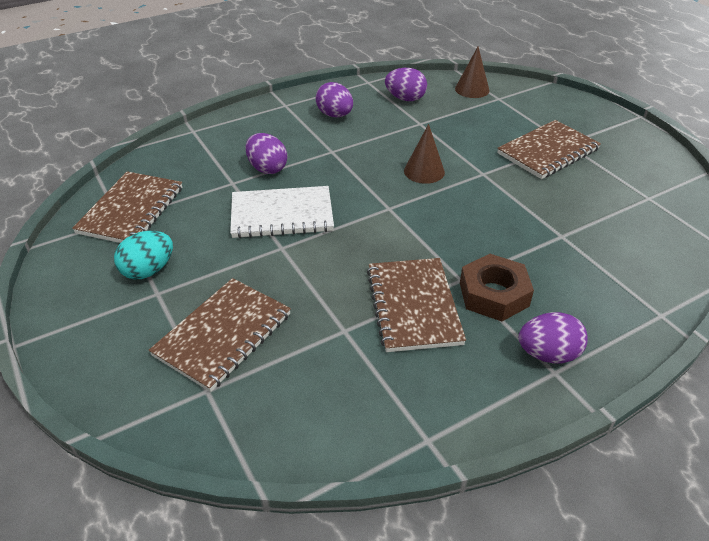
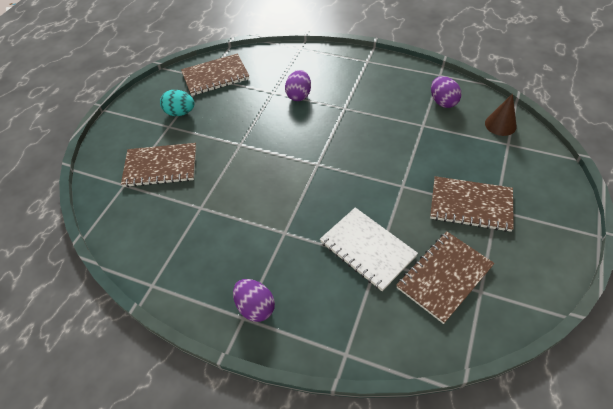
camera: 55 degrees right, 10 degrees up
white notebook [230,186,334,238] -> white notebook moved to [320,207,418,291]
purple egg [316,82,353,117] -> none
brown notebook [367,258,466,352] -> brown notebook moved to [396,232,495,324]
brown cone [404,124,445,184] -> none
brown nut [460,254,534,321] -> none

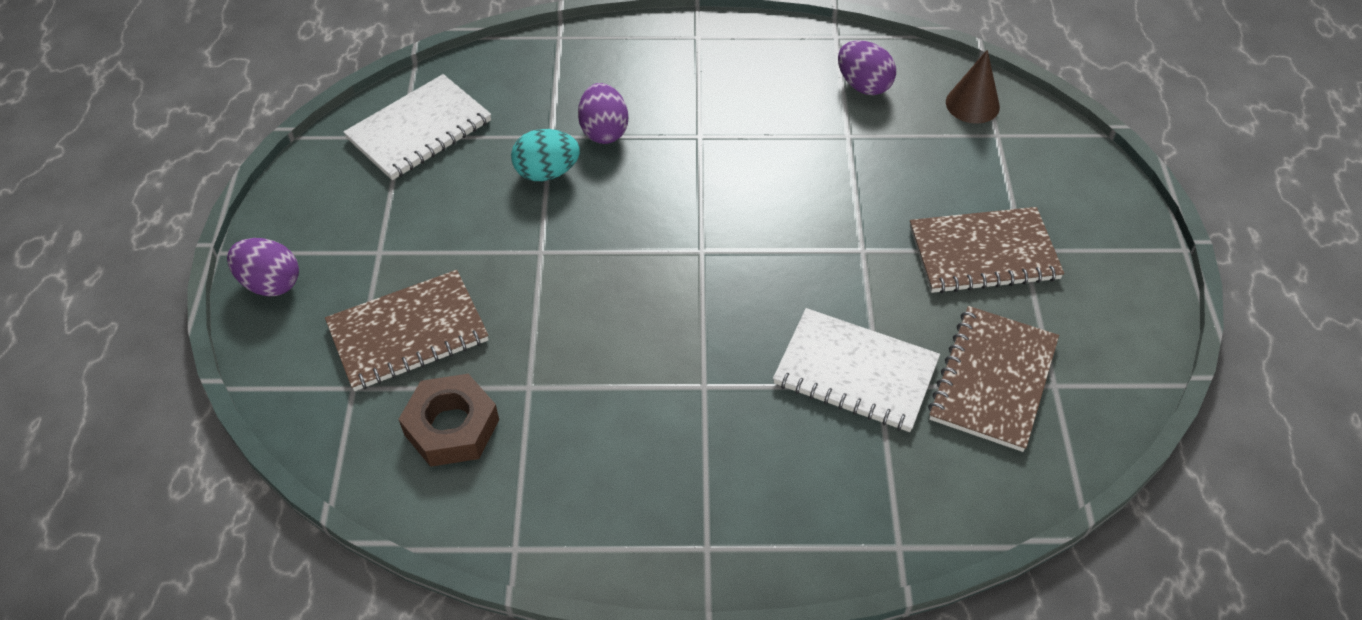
camera: 25 degrees left, 0 degrees up
turquoise egg [160,90,194,116] -> turquoise egg moved to [511,129,580,181]
brown notebook [181,53,249,96] -> white notebook [343,74,491,180]
purple egg [233,279,275,322] -> purple egg moved to [227,238,299,297]
none -> brown nut [399,374,499,467]

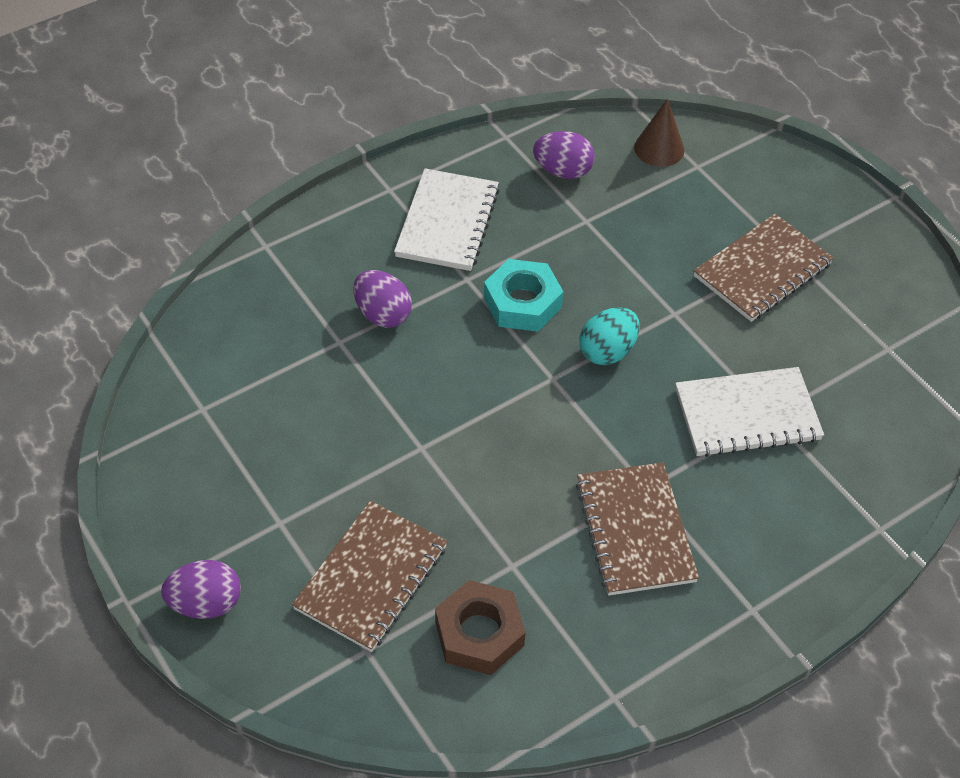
camera: 35 degrees left, 0 degrees up
white notebook [343,74,491,180] -> white notebook moved to [394,168,500,271]
turquoise egg [511,129,580,181] -> turquoise egg moved to [580,307,640,365]
brown notebook [928,306,1059,452] -> brown notebook moved to [576,462,699,596]
none -> turquoise nut [484,259,563,332]

